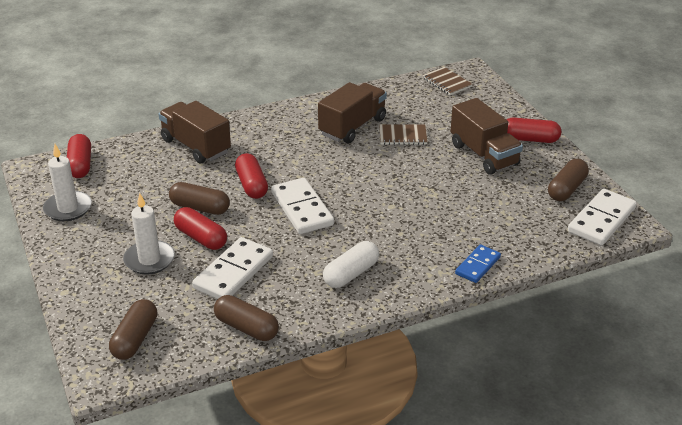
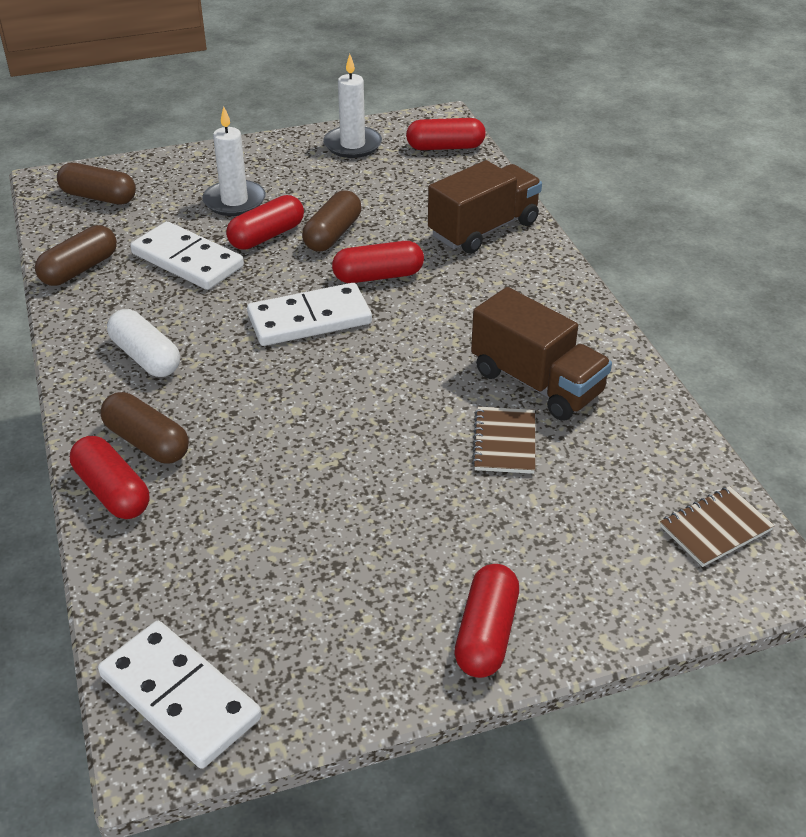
camera: 95 degrees right, 5 degrees up
brown truck [450,98,523,175] -> none
blue domino [455,245,501,283] -> red capsule [70,436,149,519]
brown capsule [548,159,589,201] -> brown capsule moved to [100,392,189,464]

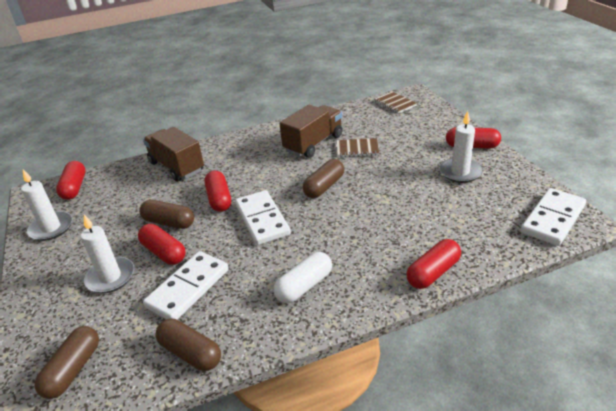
camera: 90 degrees left, 5 degrees down
brown capsule [100,392,189,464] -> brown capsule moved to [303,159,344,198]
none -> white candle [439,111,483,183]

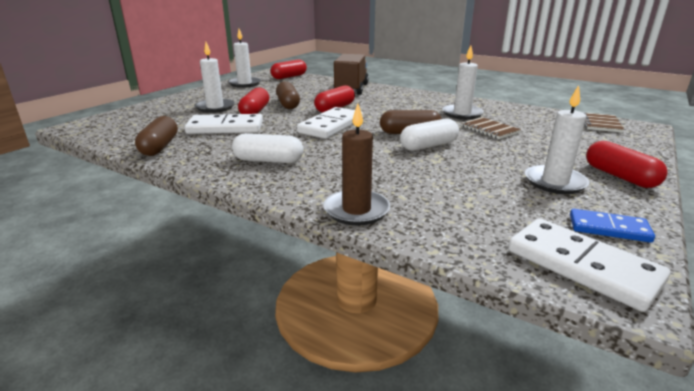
camera: 50 degrees right, 10 degrees down
brown capsule [34,326,99,399] -> none
brown truck [280,105,343,158] -> white candle [442,45,484,120]
red capsule [406,239,461,289] -> brown candle [323,104,390,225]
white domino [521,188,586,246] -> white domino turned 45 degrees clockwise [508,218,670,312]
none -> white capsule [400,119,459,151]
none -> blue domino [570,209,655,243]

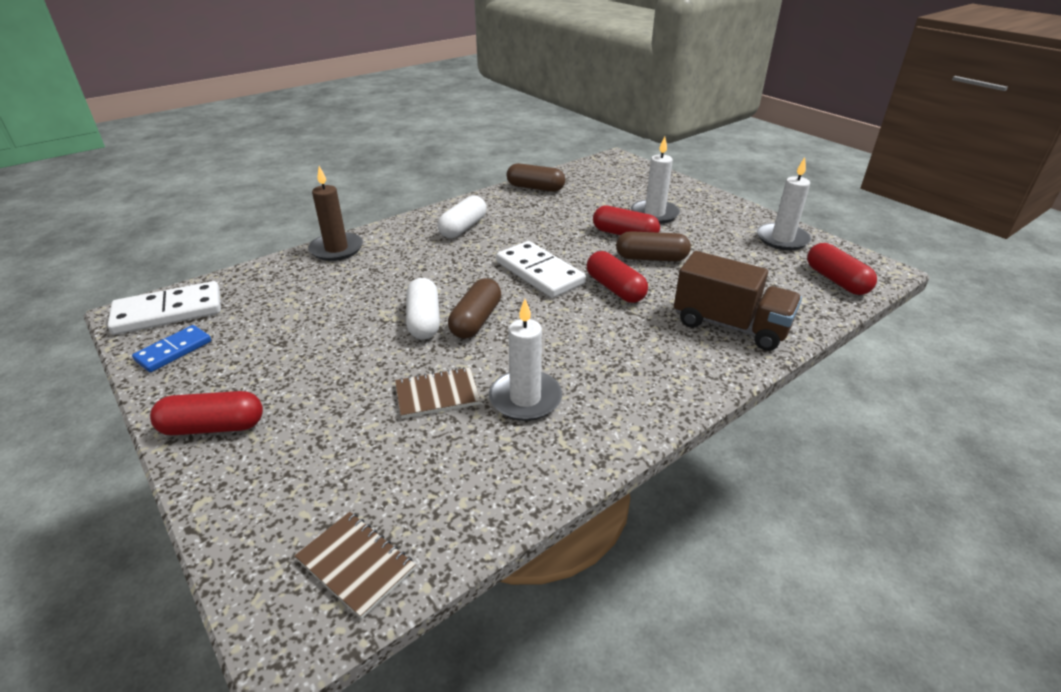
camera: 110 degrees right, 10 degrees up
white domino [185,114,263,134] -> none
white candle [525,85,589,194] -> none

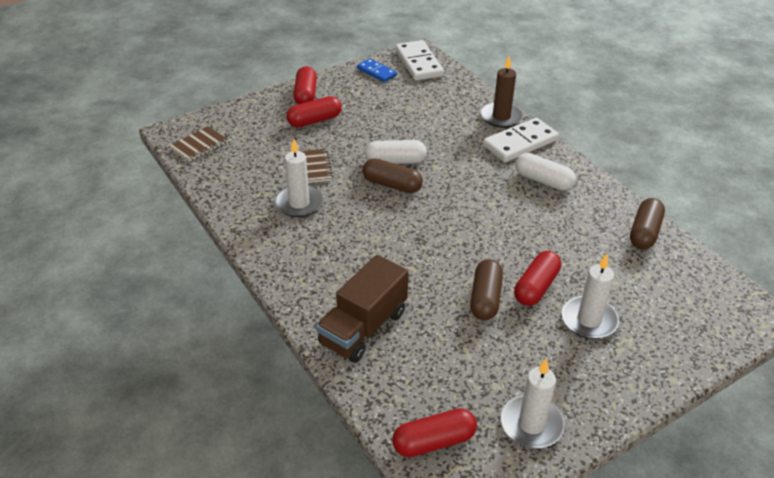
camera: 95 degrees right, 5 degrees up
white domino [496,241,586,298] -> white domino moved to [483,118,559,162]
red capsule [587,251,648,303] -> red capsule moved to [286,96,342,127]

